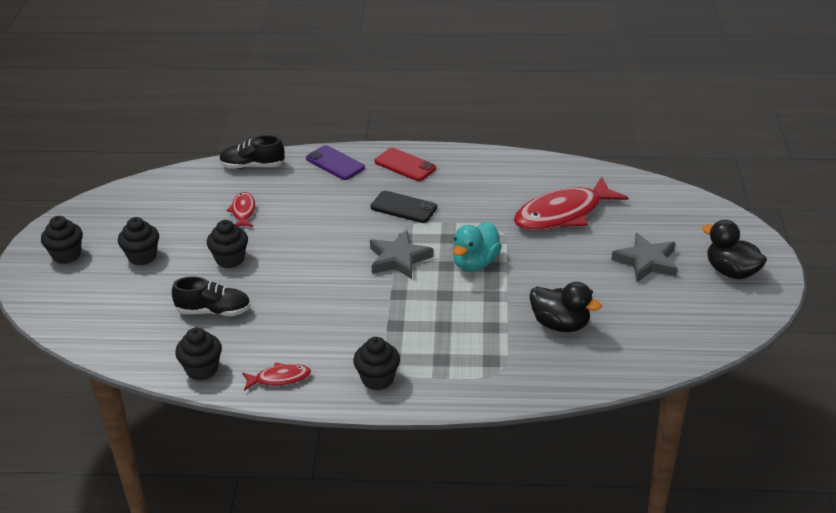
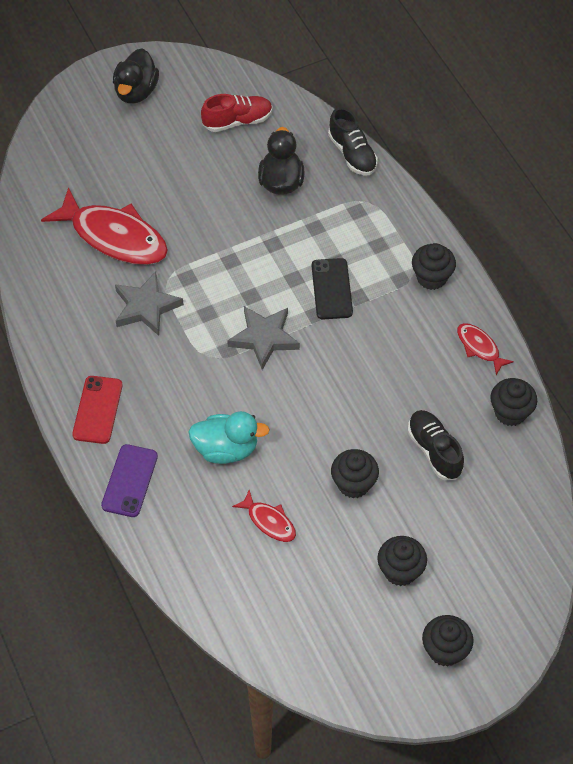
camera: 120 degrees left, 20 degrees up
black shoe [219,135,285,169] -> black shoe moved to [328,107,378,176]
red fish [226,192,255,227] -> red fish turned 105 degrees counterclockwise [232,490,296,542]
black phone [371,191,437,223] -> black phone moved to [311,258,353,319]
turquoise duck [453,222,502,271] -> turquoise duck moved to [188,411,270,464]
grey star [611,233,678,282] -> grey star moved to [115,272,184,336]
none -> red shoe [201,94,273,132]

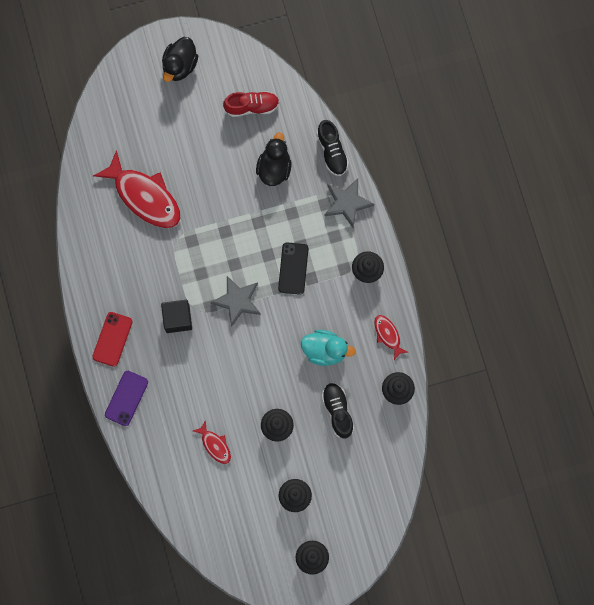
camera: 10 degrees right, 20 degrees up
grey star [115,272,184,336] -> grey star moved to [325,178,374,228]
turquoise duck [188,411,270,464] -> turquoise duck moved to [301,330,356,366]
none -> black cube [161,300,192,333]

